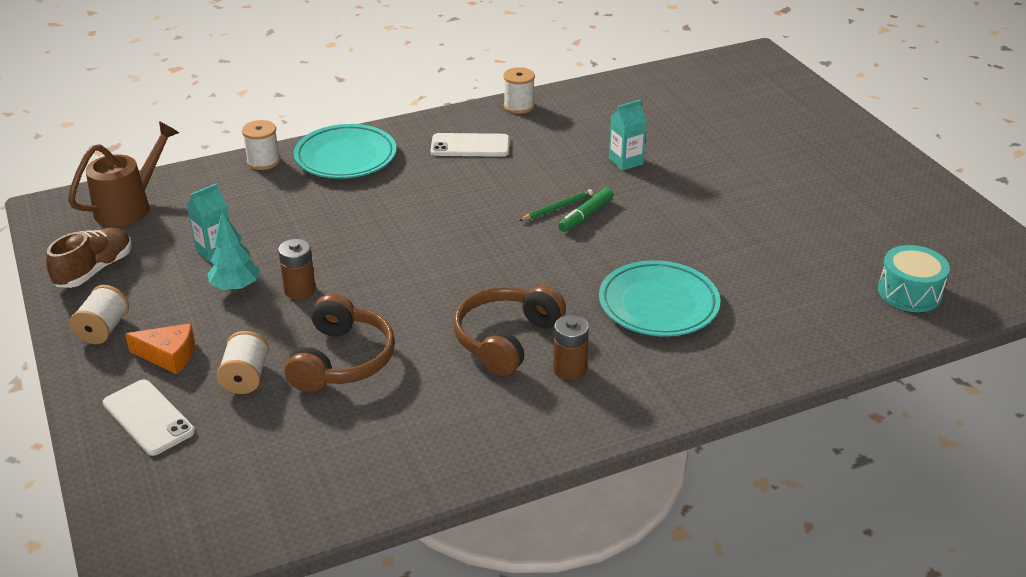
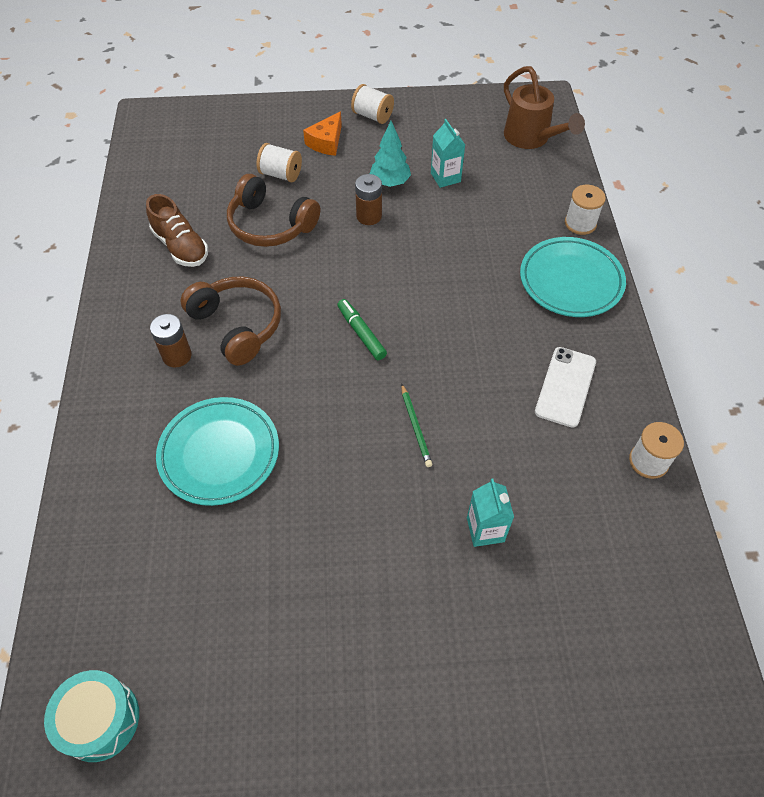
camera: 110 degrees right, 20 degrees up
brown shoe [46,227,132,288] -> brown shoe moved to [146,194,208,267]
white phone [103,380,195,456] -> none
green marker [558,188,613,232] -> green marker moved to [337,299,387,360]

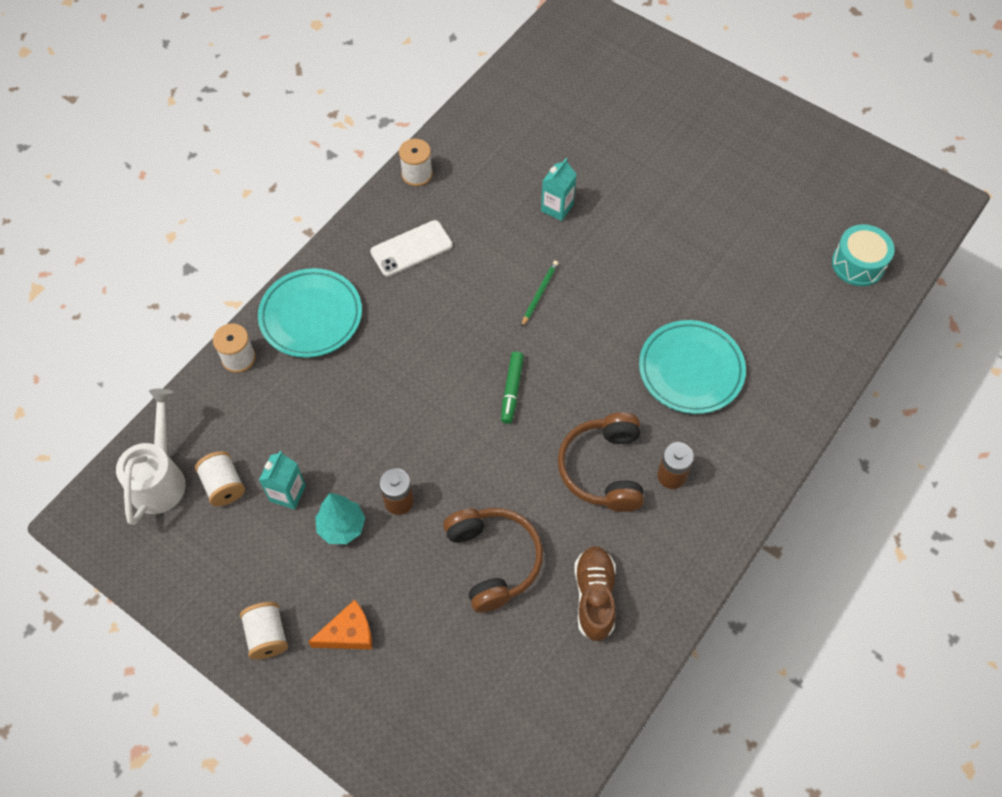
camera: 140 degrees left, 5 degrees up
white spool [257,143,302,182] -> white spool moved to [195,451,245,506]
brown watering can [504,66,585,149] -> white watering can [116,389,186,525]

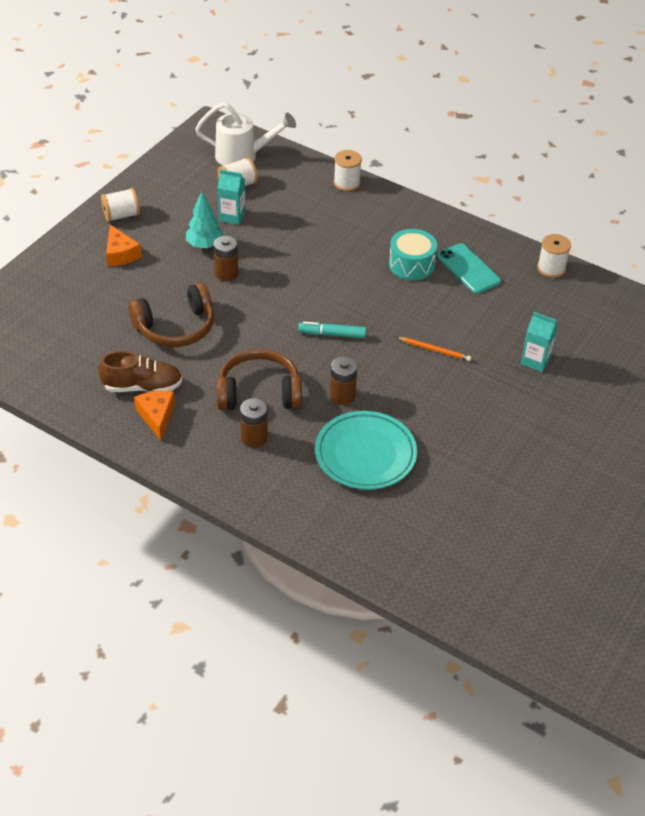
camera: 85 degrees right, 15 degrees down
turquoise plate [258,268,362,358] -> none
white phone [370,220,453,277] -> turquoise phone [437,243,501,294]
green marker [501,351,524,424] -> turquoise marker [298,322,366,338]
green pencil [521,261,558,327] -> orange pencil [396,337,471,361]
turquoise drum [832,224,895,286] -> turquoise drum moved to [389,229,437,280]
none -> orange cheese [134,391,175,441]
none -> brown battery [330,357,357,405]

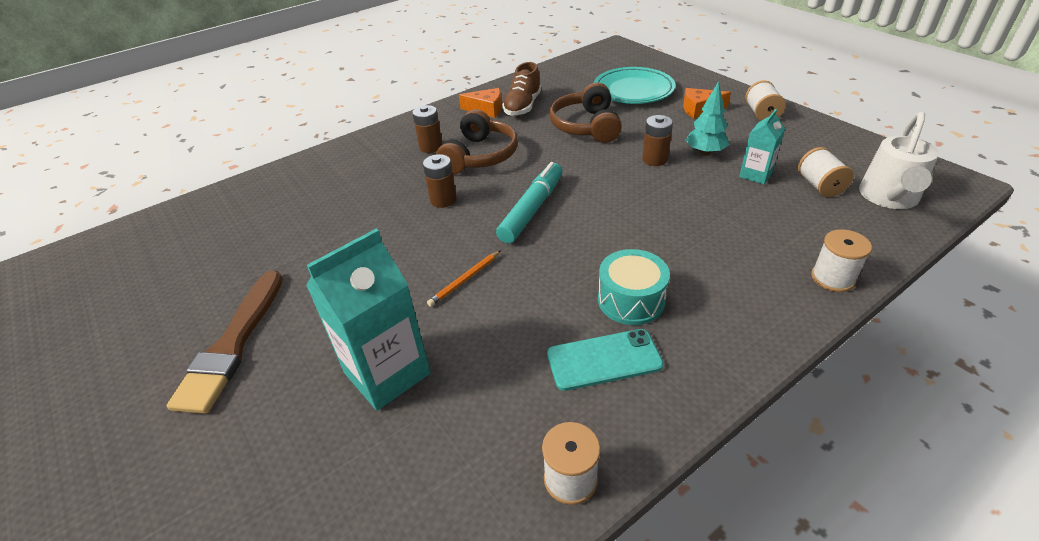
camera: 115 degrees right, 5 degrees down
turquoise marker [298,322,366,338] -> turquoise marker [496,162,563,244], size x1.58
turquoise plate [315,411,417,490] -> turquoise plate moved to [594,67,675,104]
turquoise carton [521,312,558,372] -> turquoise carton [306,229,431,411], size x1.83
none -> brown brush [166,271,283,414]

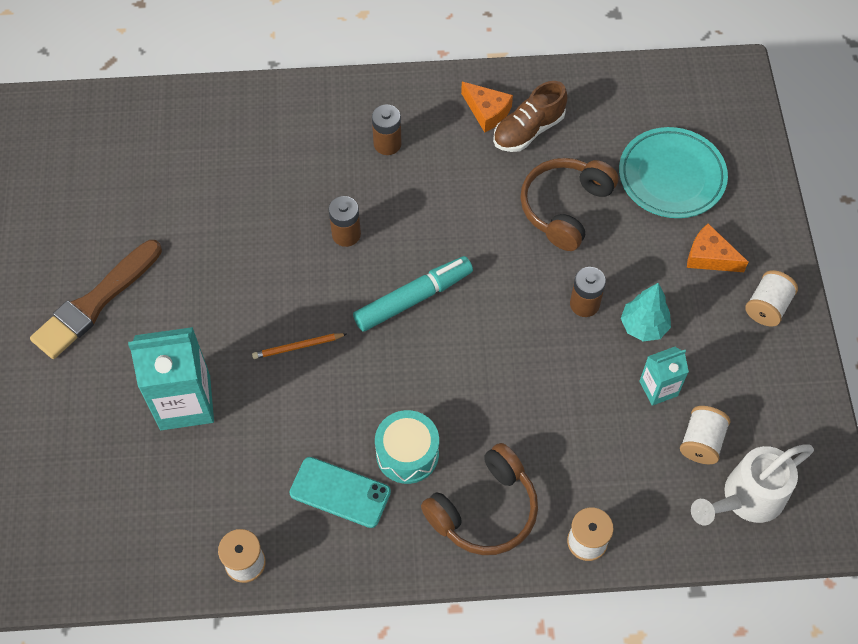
camera: 30 degrees right, 20 degrees up
brown headphones [436,109,518,174] -> brown headphones moved to [421,443,538,555]

